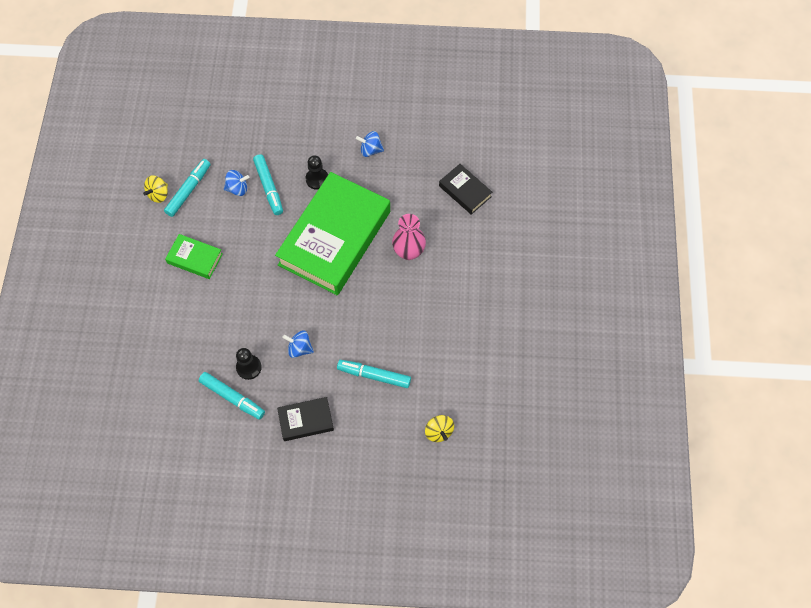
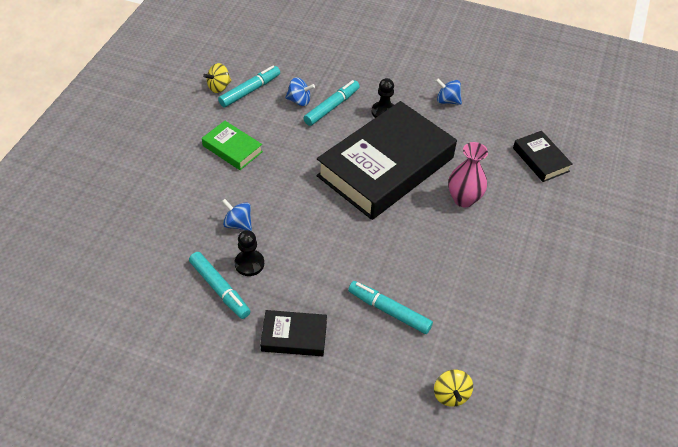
camera: 15 degrees right, 15 degrees down
turquoise marker [253,154,283,215] -> turquoise marker turned 135 degrees counterclockwise [304,80,360,126]
green book [275,172,390,295] -> black book [317,101,457,220]
blue spinning top [282,331,314,358] -> blue spinning top moved to [222,199,252,231]

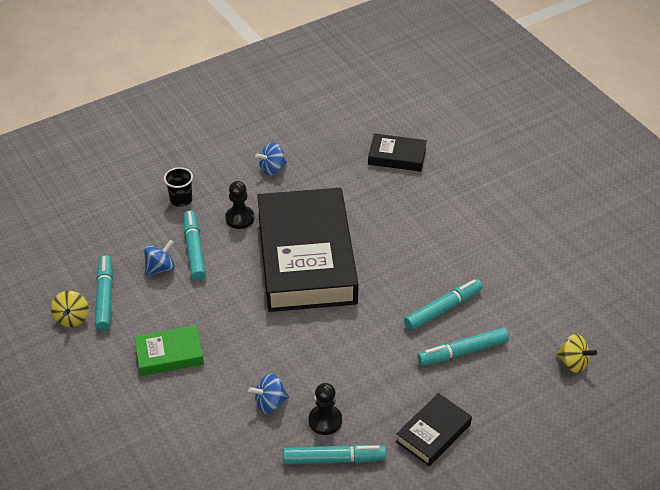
camera: 50 degrees left, 5 degrees down
pink vase [448,142,488,208] -> none
none -> black cup [164,167,193,207]
none -> turquoise marker [404,279,483,331]

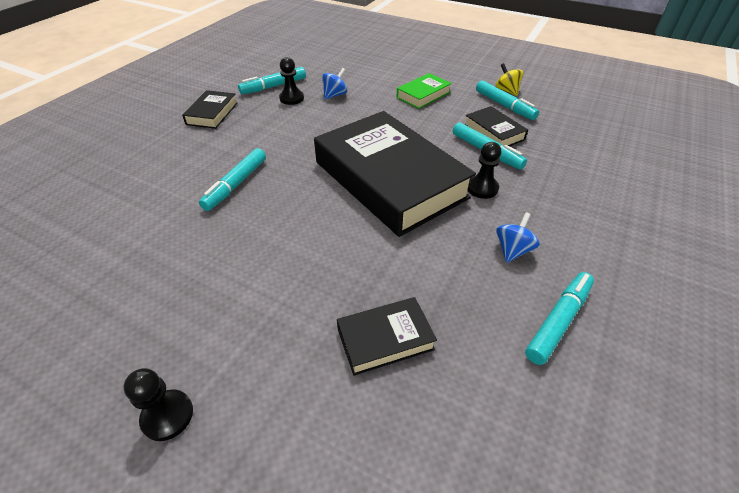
camera: 150 degrees right, 0 degrees up
blue spinning top [144,240,175,276] -> black book [464,106,528,146]
black cup [164,167,193,207] -> none
turquoise marker [417,327,509,366] -> turquoise marker moved to [525,272,594,365]
yellow spinning top [556,334,597,373] -> none
none -> black pawn [124,368,193,441]

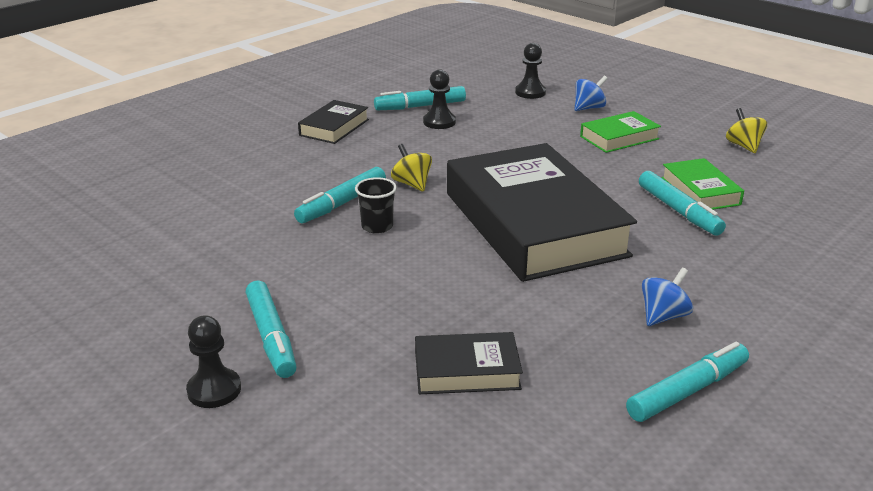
camera: 15 degrees right, 15 degrees down
blue spinning top [322,68,347,100] -> blue spinning top moved to [574,76,608,111]
black book [464,106,528,146] -> green book [661,158,744,210]
black pawn [468,142,501,199] -> black pawn moved to [515,43,546,99]
turquoise marker [476,80,539,120] -> turquoise marker moved to [246,281,297,378]
none -> black cup [355,177,397,234]
none -> yellow spinning top [391,144,432,192]

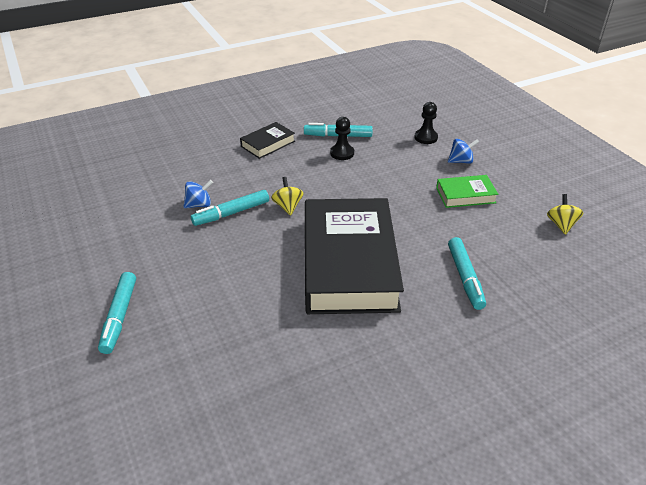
camera: 20 degrees right, 10 degrees up
black pawn [186,315,241,408] -> none
black cup [355,177,397,234] -> none
black book [415,332,523,394] -> none
turquoise marker [626,342,749,422] -> none
blue spinning top [642,268,693,326] -> blue spinning top moved to [184,180,213,208]
green book [661,158,744,210] -> none

